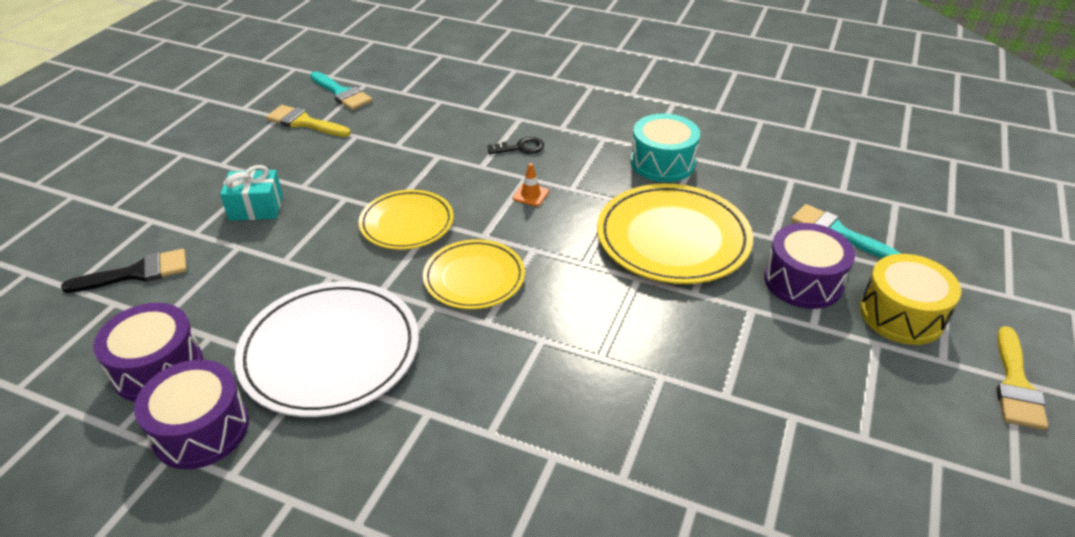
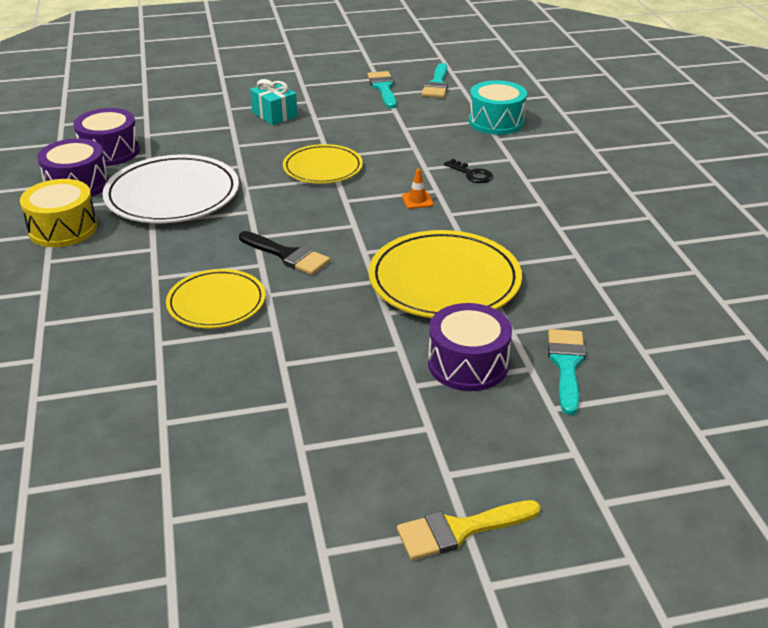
camera: 55 degrees right, 5 degrees down
black brush [61,249,187,293] -> black brush moved to [239,231,330,275]
yellow brush [266,105,351,137] -> turquoise brush [367,71,397,108]
yellow plate [423,239,525,309] -> yellow plate moved to [166,269,265,328]
turquoise drum [631,114,700,182] -> turquoise drum moved to [469,80,527,135]
yellow drum [860,254,961,345] -> yellow drum moved to [20,179,97,247]

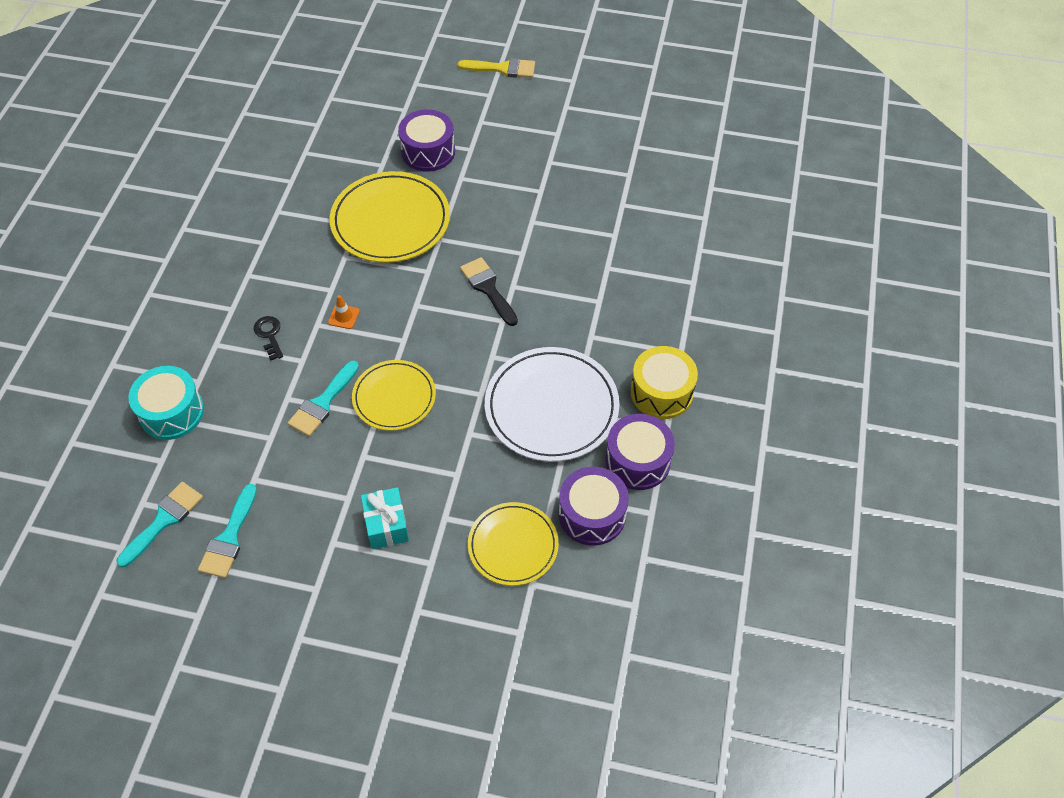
camera: 155 degrees left, 20 degrees up
yellow plate [166,269,265,328] -> yellow plate moved to [468,502,559,586]
turquoise brush [548,329,586,415] -> turquoise brush moved to [288,361,359,437]

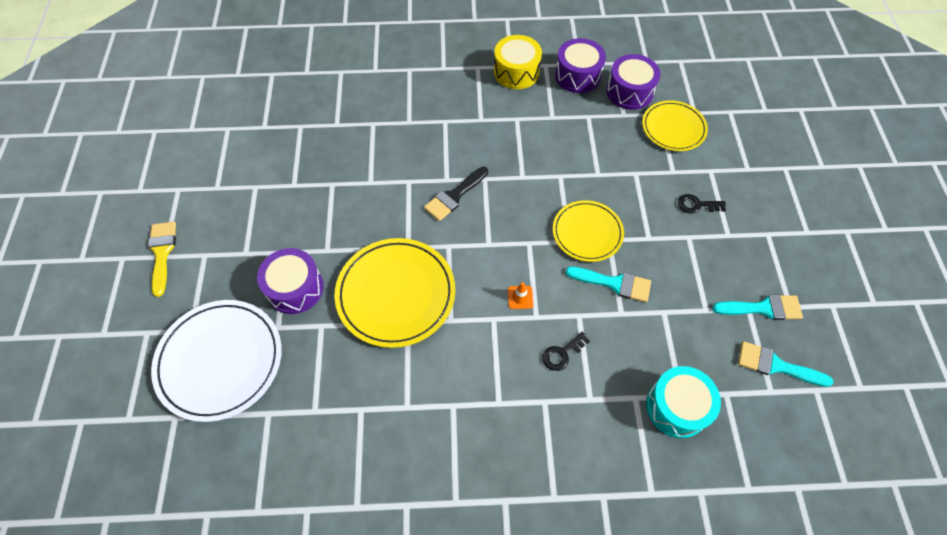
camera: 105 degrees left, 5 degrees up
turquoise gift [361,487,409,549] -> black key [678,194,726,214]
white plate [485,347,620,462] -> white plate moved to [151,300,282,422]

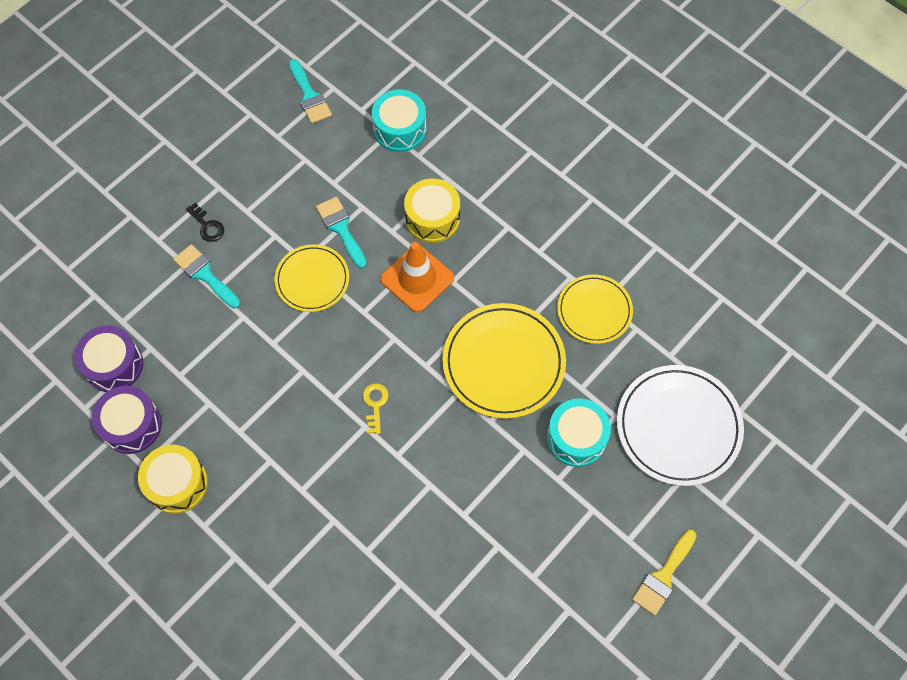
camera: 135 degrees left, 5 degrees up
purple drum [257,248,324,314] -> turquoise drum [547,398,611,467]
black brush [424,167,488,221] -> yellow key [363,383,389,434]
orange traffic cone [508,282,533,309] -> orange traffic cone [380,242,454,313], size x2.32
black key [542,332,590,371] -> yellow drum [404,178,460,243]
yellow plate [642,100,708,151] -> yellow plate moved to [557,275,633,344]
turquoise brush [712,294,803,320] -> turquoise brush moved to [173,244,240,309]

